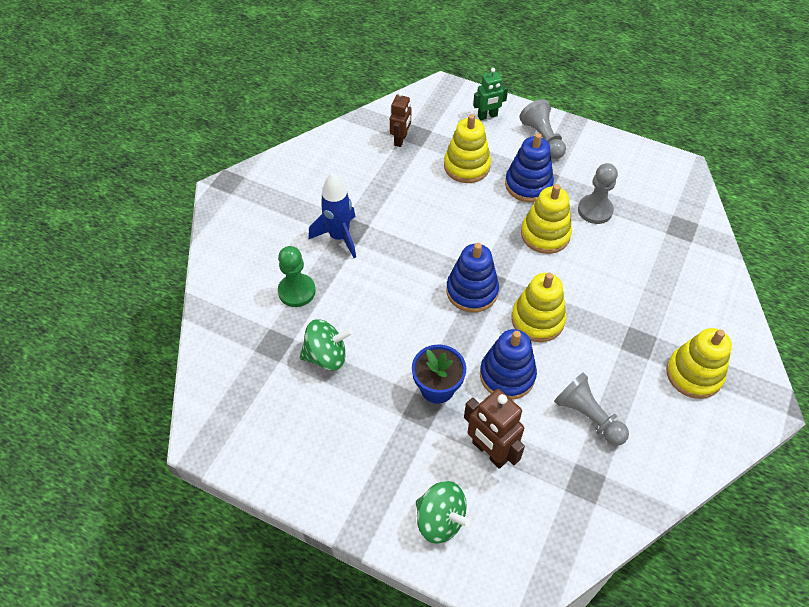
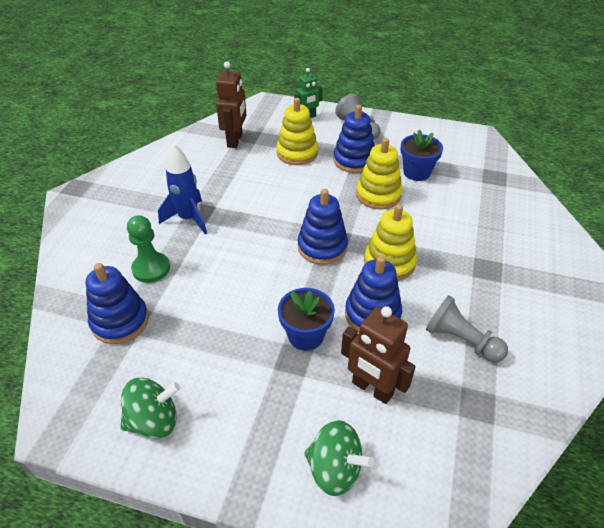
camera: 10 degrees left, 10 degrees down
green spinning top [299,319,353,370] -> green spinning top moved to [120,378,181,439]
brown robot [390,92,411,147] -> brown robot [216,62,246,148], size x1.51
grey pawn [578,163,618,224] -> blue flower pot [400,130,443,181]
yellow stacking toy [666,328,732,399] -> none
none -> blue stacking toy [86,263,149,344]

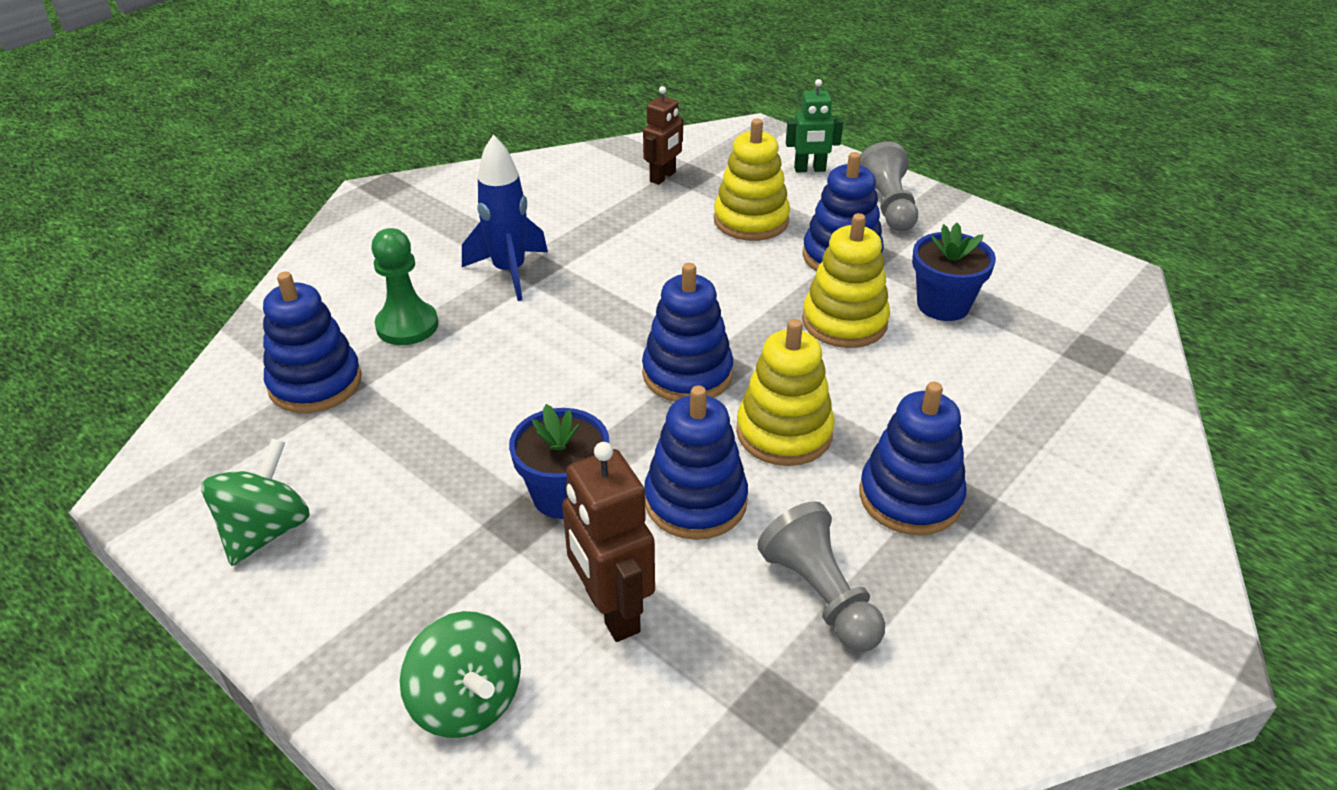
camera: 25 degrees right, 5 degrees down
green spinning top [120,378,181,439] -> green spinning top turned 75 degrees counterclockwise [201,439,310,566]
brown robot [216,62,246,148] -> brown robot [643,86,683,185], size x0.66
none -> blue stacking toy [860,382,966,535]

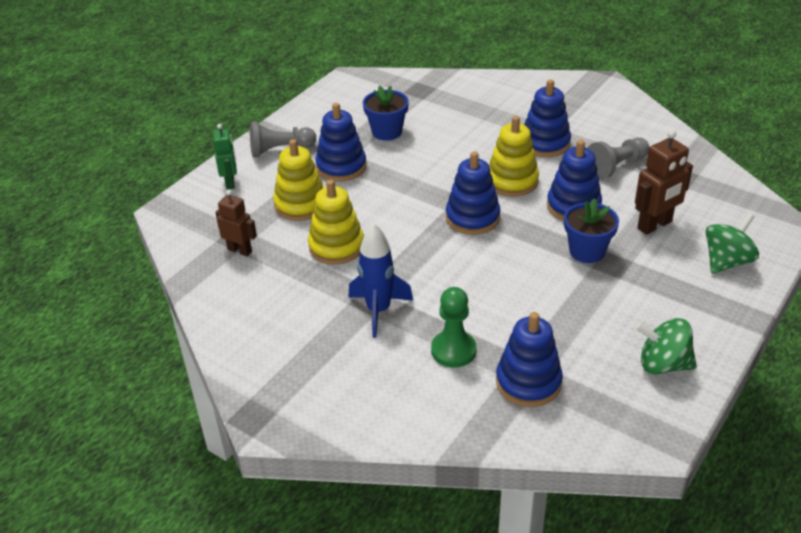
camera: 95 degrees left, 0 degrees up
yellow stacking toy [802,213,890,348] -> yellow stacking toy moved to [308,180,364,265]

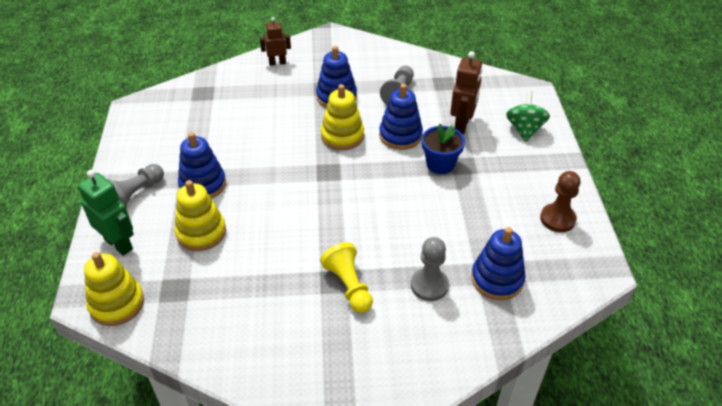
camera: 40 degrees left, 5 degrees up
green robot [213,124,237,190] -> green robot [78,170,134,256], size x1.51
brown robot [215,190,257,256] -> brown robot moved to [260,17,291,66]
yellow stacking toy [308,180,364,265] -> yellow stacking toy moved to [84,252,144,326]
blue rocket [348,223,414,338] -> yellow pawn [320,242,373,313]
blue flower pot [363,85,409,141] -> none
green pawn [431,287,477,368] -> grey pawn [411,237,449,301]
blue stacking toy [446,151,500,235] -> none
green spinning top [635,318,697,374] -> brown pawn [540,171,581,232]

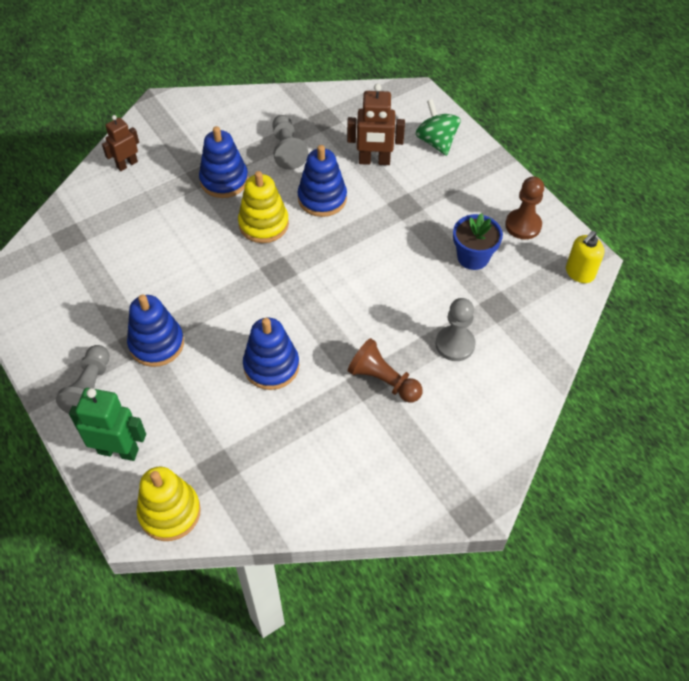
camera: 30 degrees left, 10 degrees up
yellow stacking toy [175,180,226,251] -> none
yellow pawn [320,242,373,313] -> brown pawn [348,338,423,402]
blue flower pot [422,124,465,174] -> blue flower pot moved to [453,213,503,270]
brown robot [450,51,482,134] -> brown robot turned 105 degrees clockwise [347,84,405,165]
blue stacking toy [471,227,526,300] -> blue stacking toy moved to [243,318,299,390]
none -> yellow soap dispenser [566,231,605,283]

